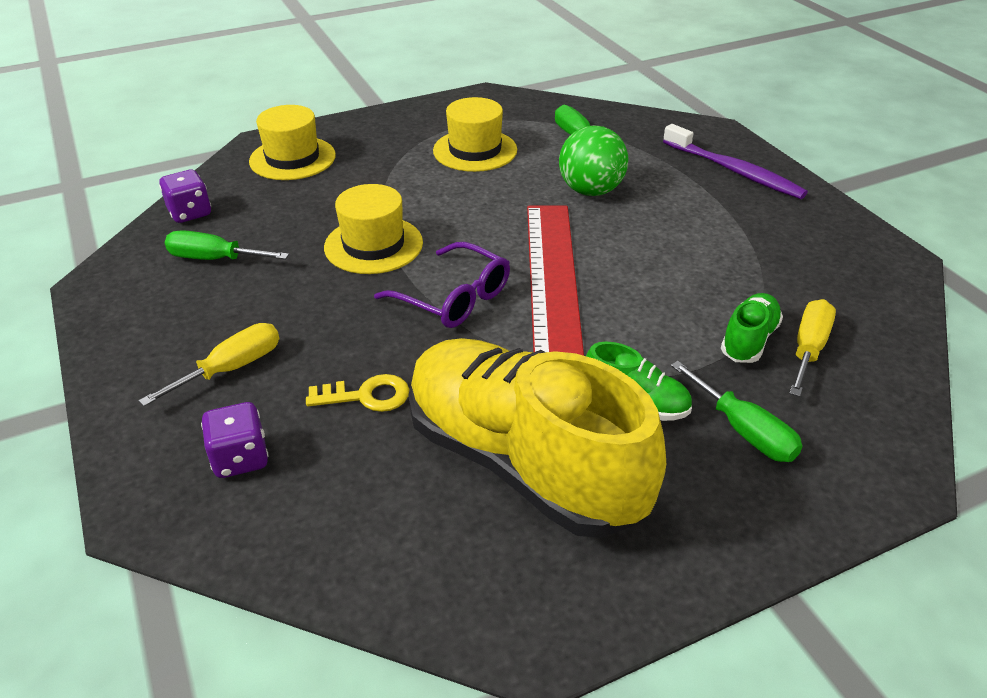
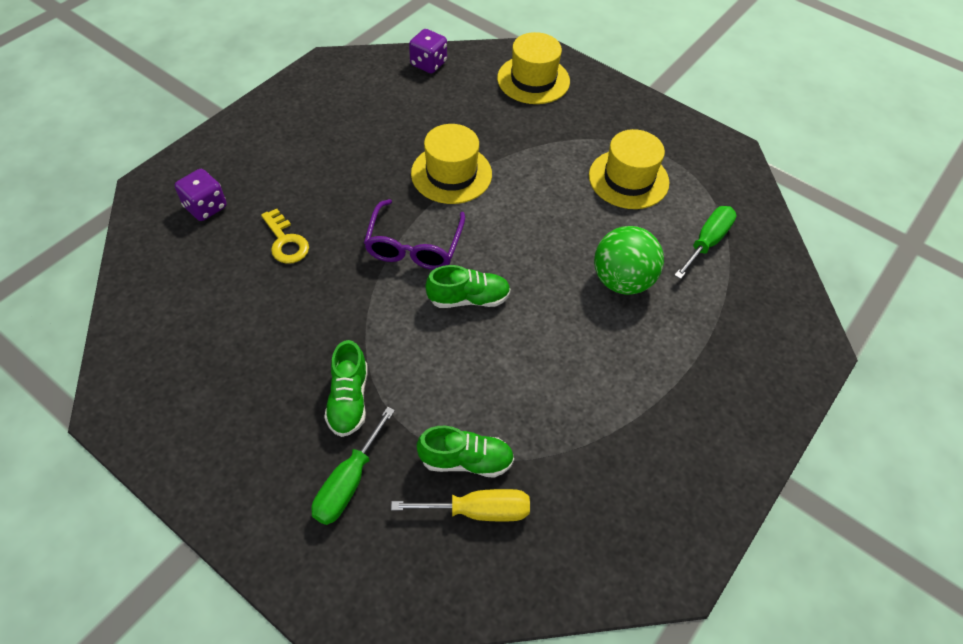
camera: 60 degrees right, 15 degrees up
yellow screwdriver [139,323,279,406] -> none
green screwdriver [164,230,289,260] -> none
yellow shoe [408,338,666,538] -> none
red ruler [527,206,584,356] -> green shoe [426,265,511,308]
purple toothbrush [663,124,808,199] -> none

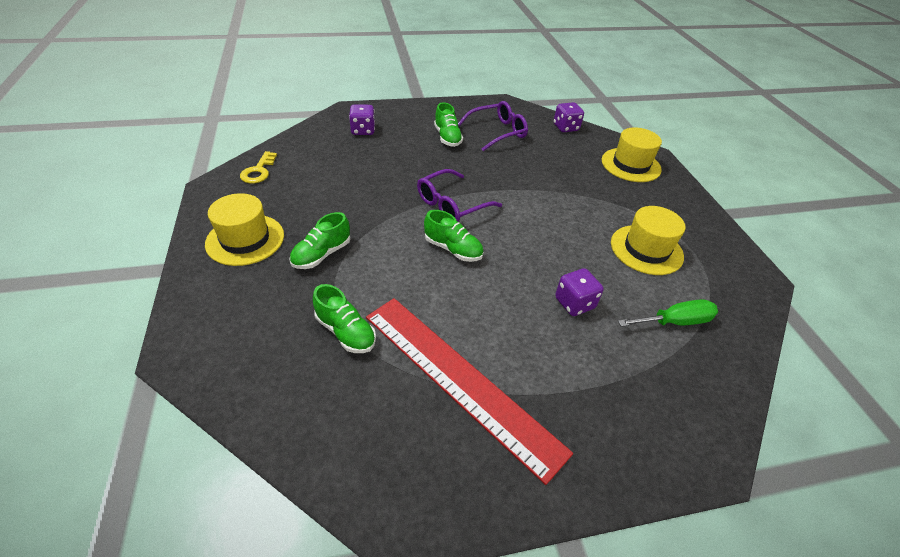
camera: 40 degrees right, 10 degrees down
yellow key [261,209,309,264] -> yellow key moved to [240,151,277,183]
green screwdriver [311,407,395,525] -> none
yellow screwdriver [391,489,530,521] -> none
yellow hat [411,124,492,204] -> yellow hat moved to [205,193,284,266]
green ball [594,226,664,295] -> purple dice [555,268,604,316]
none -> red ruler [366,298,573,485]
none -> green shoe [434,102,463,147]
none -> purple glasses [458,101,528,151]

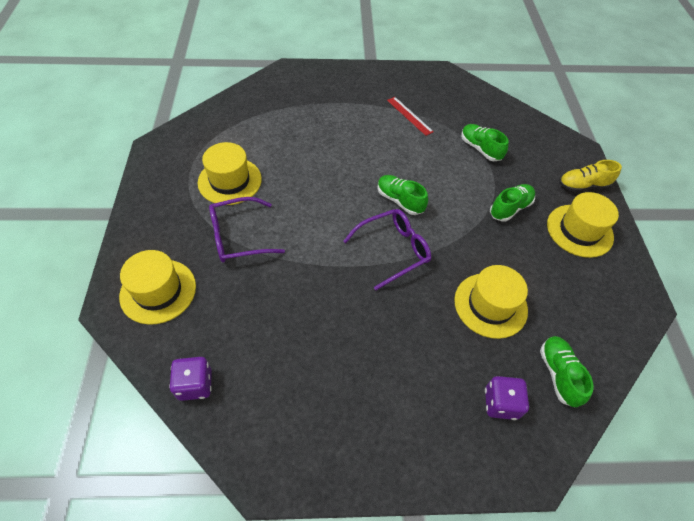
camera: 170 degrees left, 10 degrees up
yellow key [240,151,277,183] -> none
red ruler [366,298,573,485] -> red ruler [387,97,434,136], size x0.42
green shoe [434,102,463,147] -> green shoe moved to [540,336,594,407]
purple glasses [458,101,528,151] -> purple glasses moved to [209,197,285,263]
purple dice [555,268,604,316] -> none
green screwdriver [618,299,718,327] -> none
none -> yellow hat [454,265,528,339]
none -> yellow shoe [559,160,622,192]

